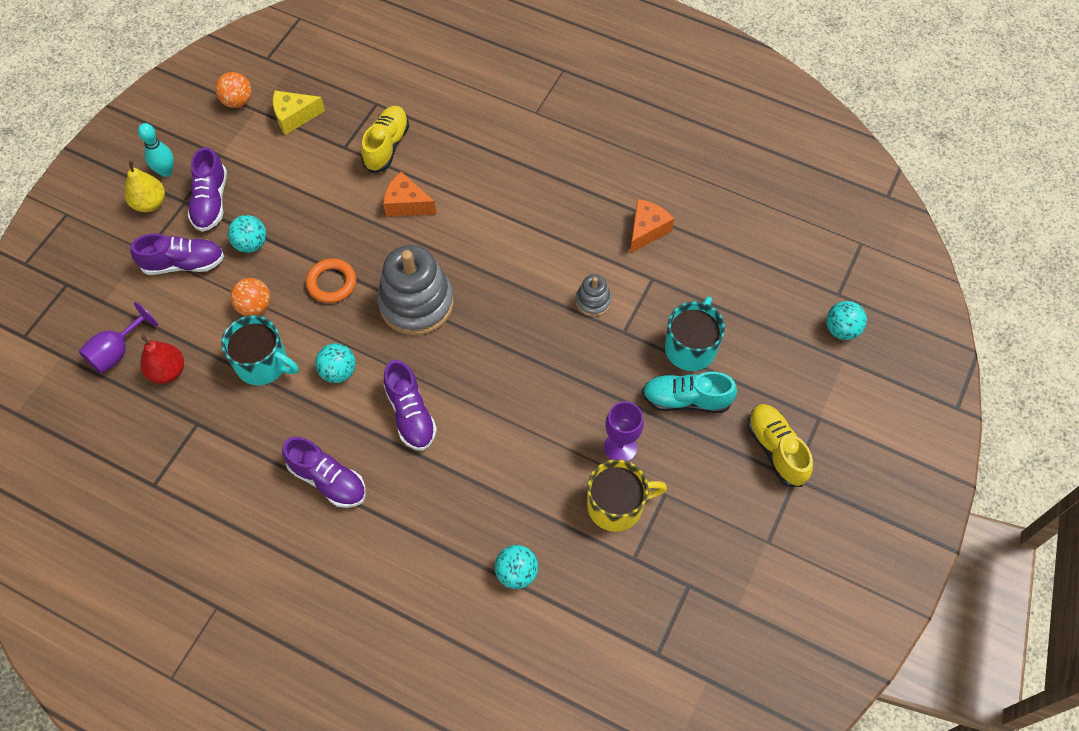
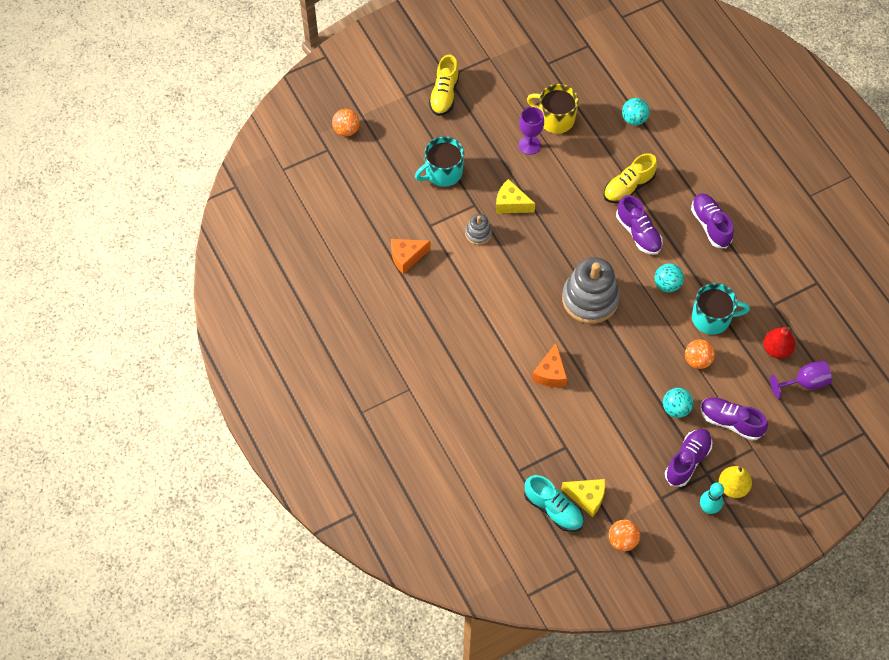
camera: 145 degrees left, 0 degrees up
turquoise mug [221,315,299,385] -> turquoise mug turned 120 degrees clockwise [692,283,750,335]
orange ring [306,258,356,303] -> none
yellow shoe [361,106,409,173] -> yellow shoe moved to [604,153,657,204]
orange cheese [383,172,436,217] -> orange cheese turned 45 degrees clockwise [532,343,567,387]
purple shoe [383,360,437,451] -> purple shoe turned 135 degrees clockwise [616,195,663,255]
turquoise shoe [642,372,737,413] -> turquoise shoe moved to [524,475,584,532]
turquoise ball [826,301,867,340] -> orange ball [332,109,360,136]
none -> yellow cheese [496,179,535,213]

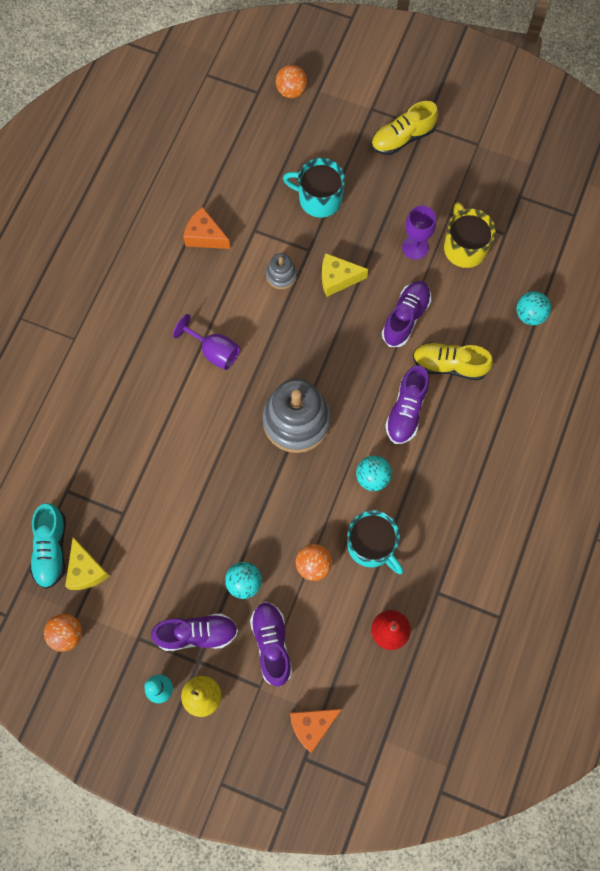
camera: 50 degrees right, 10 degrees up
yellow cheese [496,179,535,213] -> yellow cheese turned 75 degrees counterclockwise [322,253,368,297]
orange cheese [532,343,567,387] -> orange cheese moved to [290,709,342,753]
purple shoe [691,193,734,248] -> purple shoe moved to [382,281,431,347]
purple goblet [770,361,832,399] -> purple goblet moved to [173,314,240,370]

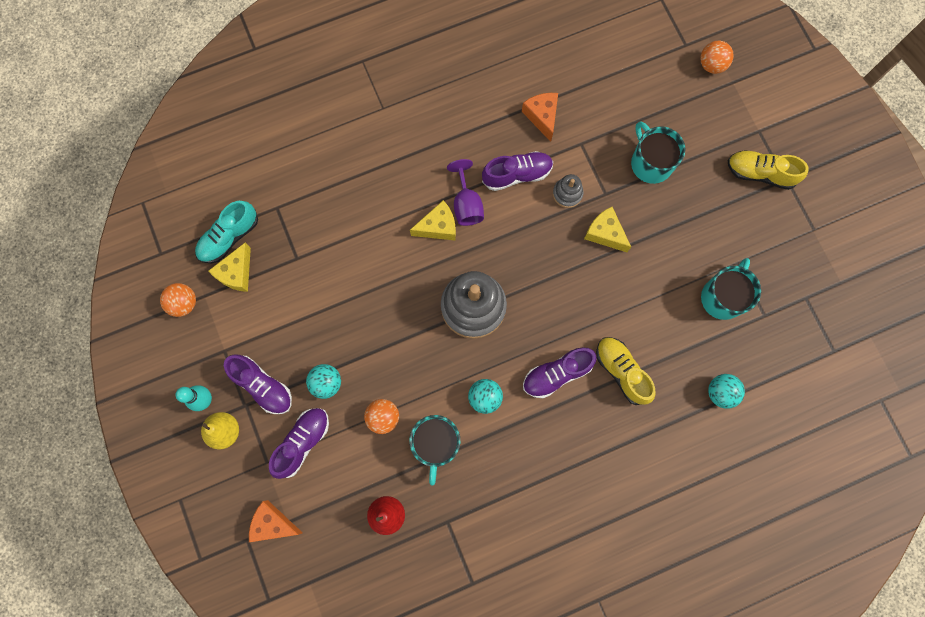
camera: 45 degrees right, 5 degrees up
purple shoe [382,281,431,347] -> purple shoe moved to [482,151,553,191]
purple goblet [402,206,436,260] -> none
yellow mug [444,202,496,268] -> turquoise mug [701,258,761,320]
none -> yellow cheese [410,200,456,241]

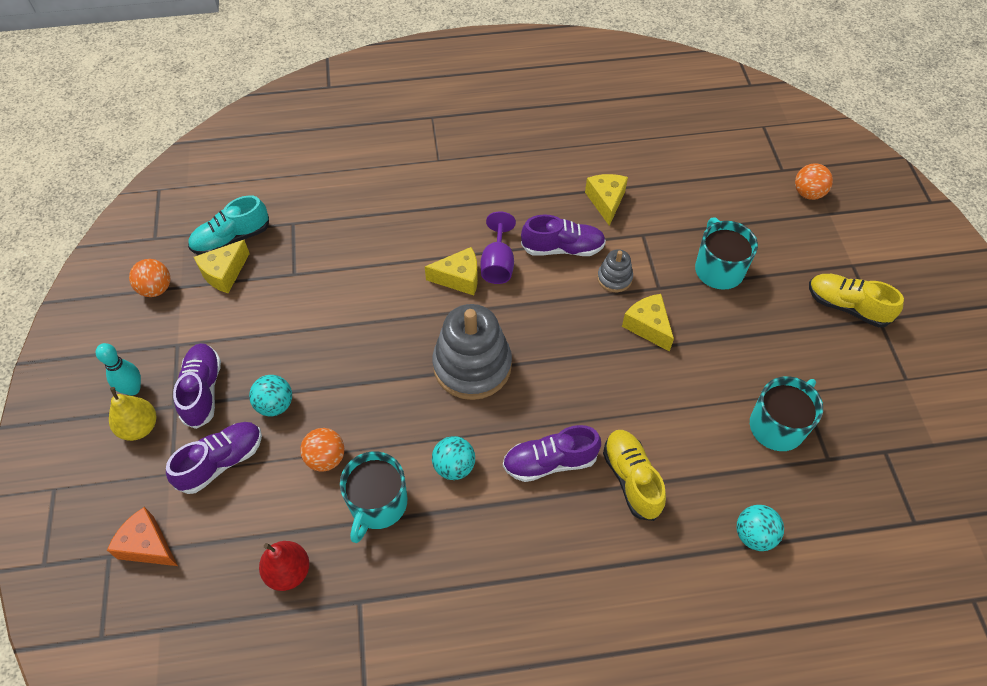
camera: 15 degrees right, 20 degrees down
purple shoe [224,354,292,414] -> purple shoe turned 150 degrees counterclockwise [173,343,221,429]
orange cheese [522,93,558,142] -> yellow cheese [585,174,628,226]

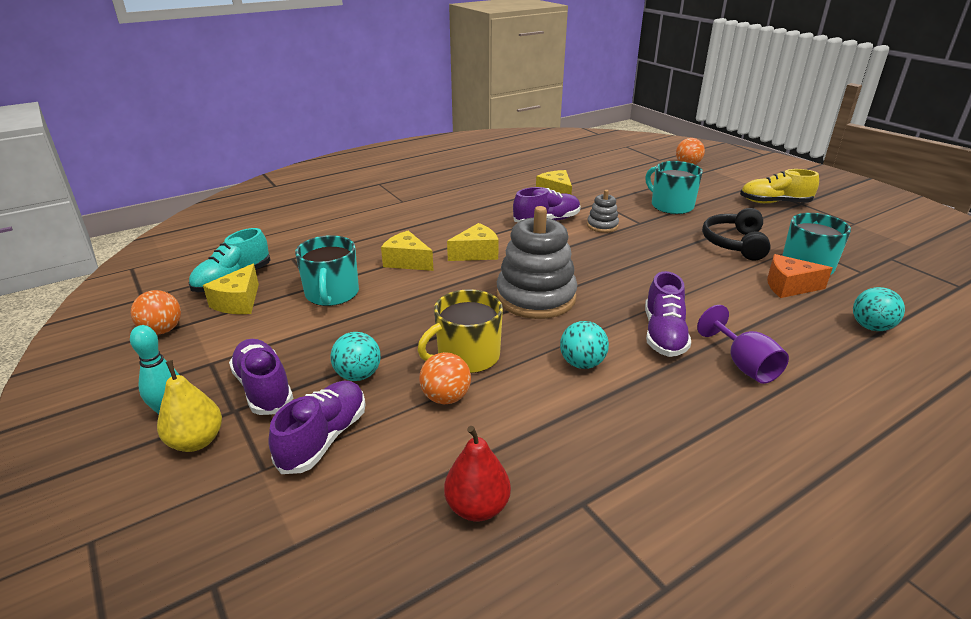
camera: 25 degrees left, 25 degrees down
orange cheese [107,507,178,566] -> orange cheese moved to [767,254,833,298]
turquoise mug [340,452,408,543] -> turquoise mug moved to [295,235,359,306]
purple goblet [481,211,516,284] -> purple goblet moved to [697,305,789,384]
purple shoe [503,425,601,482] -> purple shoe turned 45 degrees counterclockwise [645,271,691,357]
yellow shoe [603,430,666,521] -> none
yellow cheese [622,294,674,352] -> yellow cheese moved to [381,231,434,271]
none -> yellow mug [417,289,503,373]
none -> black headphones [702,208,771,260]

